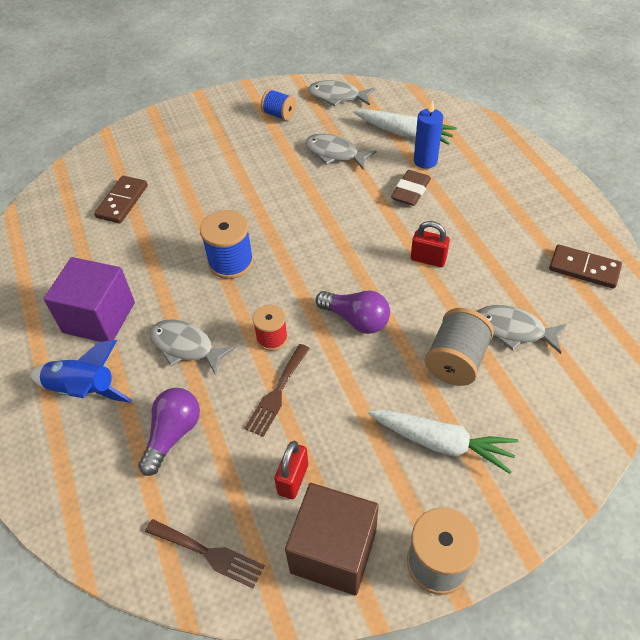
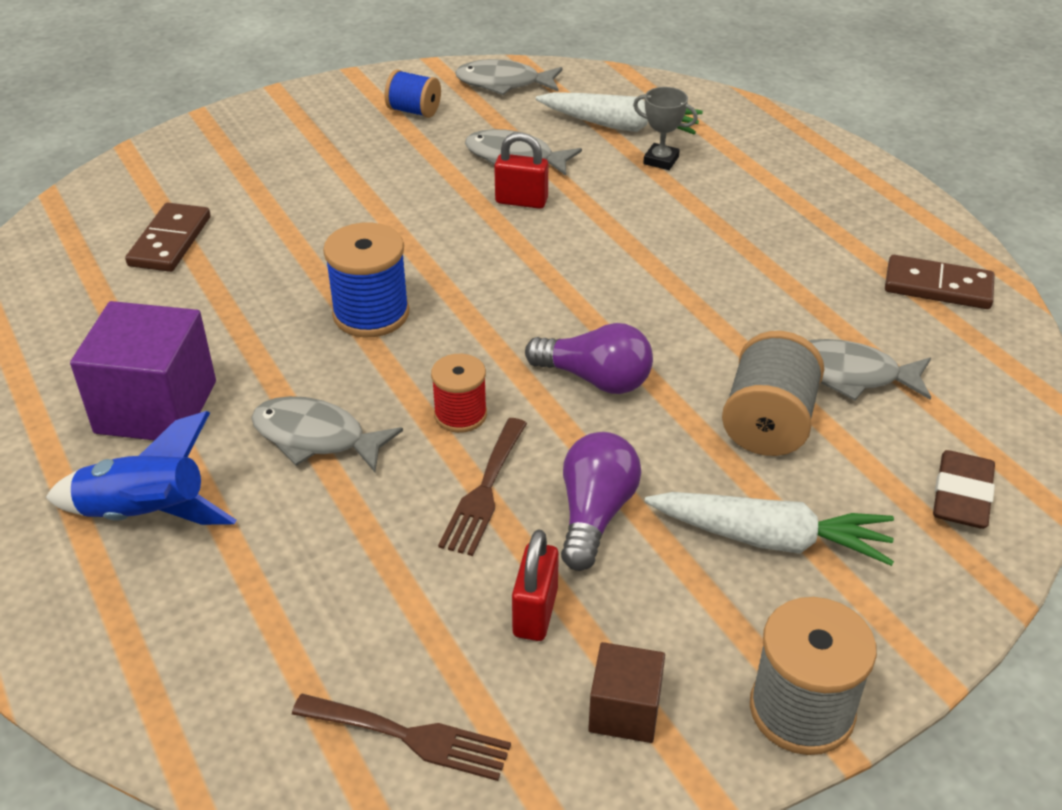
camera: 10 degrees left, 10 degrees down
purple light bulb [138,388,200,476] -> purple light bulb moved to [561,432,641,571]
brown cube [285,483,379,595] -> brown cube [588,642,665,743], size x0.54
brown eraser [391,170,431,206] -> brown eraser moved to [933,450,995,529]
red padlock [411,221,450,267] -> red padlock moved to [494,132,548,209]
blue candle [414,99,443,169] -> grey trophy [633,87,698,170]

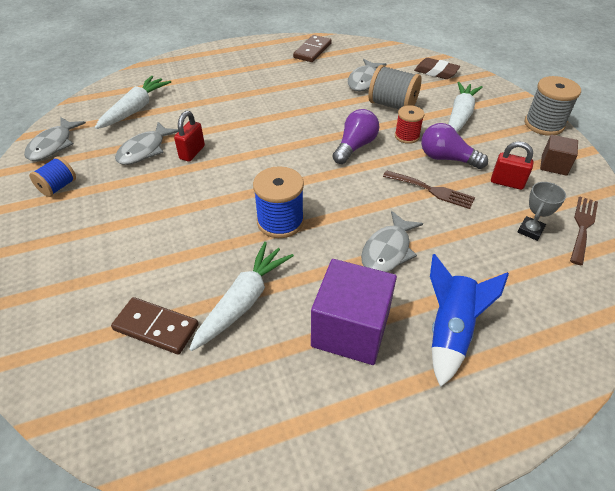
camera: 80 degrees left, 5 degrees up
red spool [431,354,487,433] -> red spool moved to [395,105,424,144]
grey trophy [633,87,698,170] -> grey trophy moved to [518,182,566,241]
none -> white carrot [189,242,294,351]

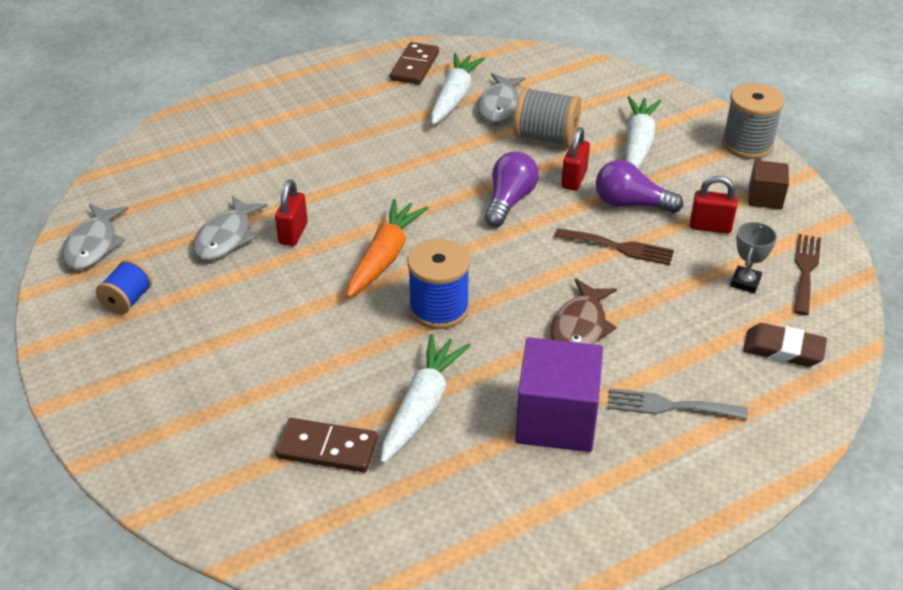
camera: 10 degrees left, 5 degrees down
white carrot [95,76,171,129] -> white carrot moved to [431,53,485,125]
grey fish [361,211,423,272] -> brown fish [551,278,617,344]
red spool [395,105,424,144] -> red padlock [561,127,590,191]
brown eraser [414,58,460,79] -> brown eraser moved to [743,323,827,367]
blue rocket [430,254,509,387] -> grey fork [608,388,748,419]
none -> orange carrot [347,199,429,298]

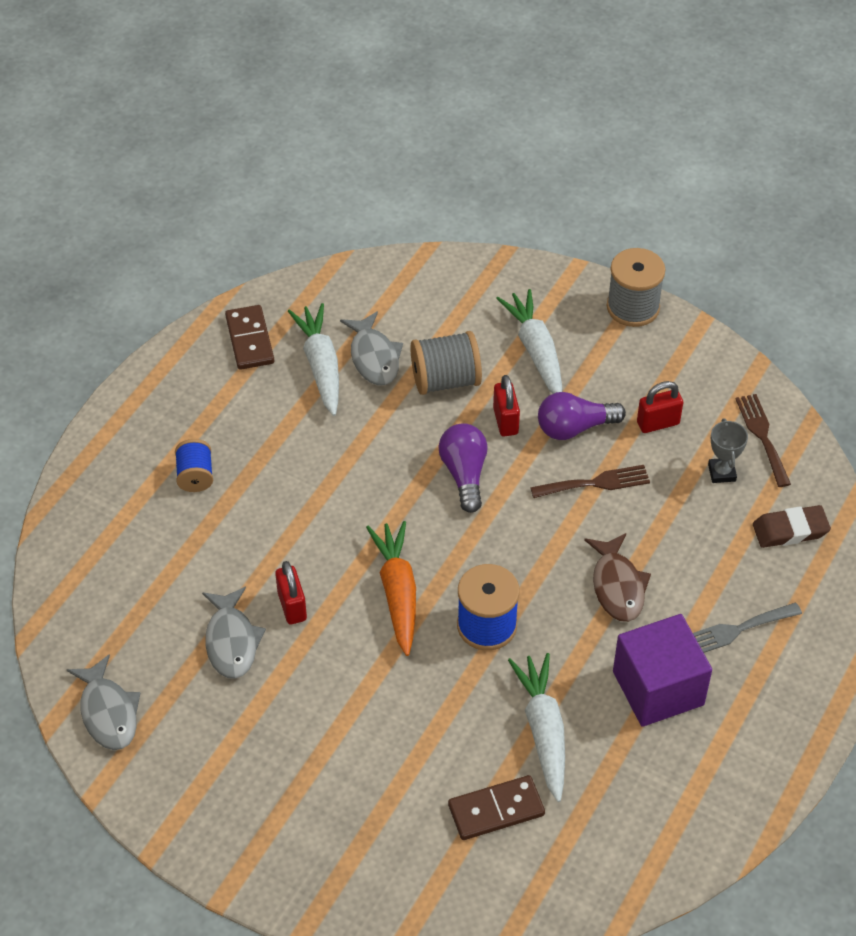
camera: 30 degrees left, 10 degrees up
blue spool [96,259,152,315] -> blue spool moved to [175,439,213,492]
brown cube [749,160,789,210] -> none

